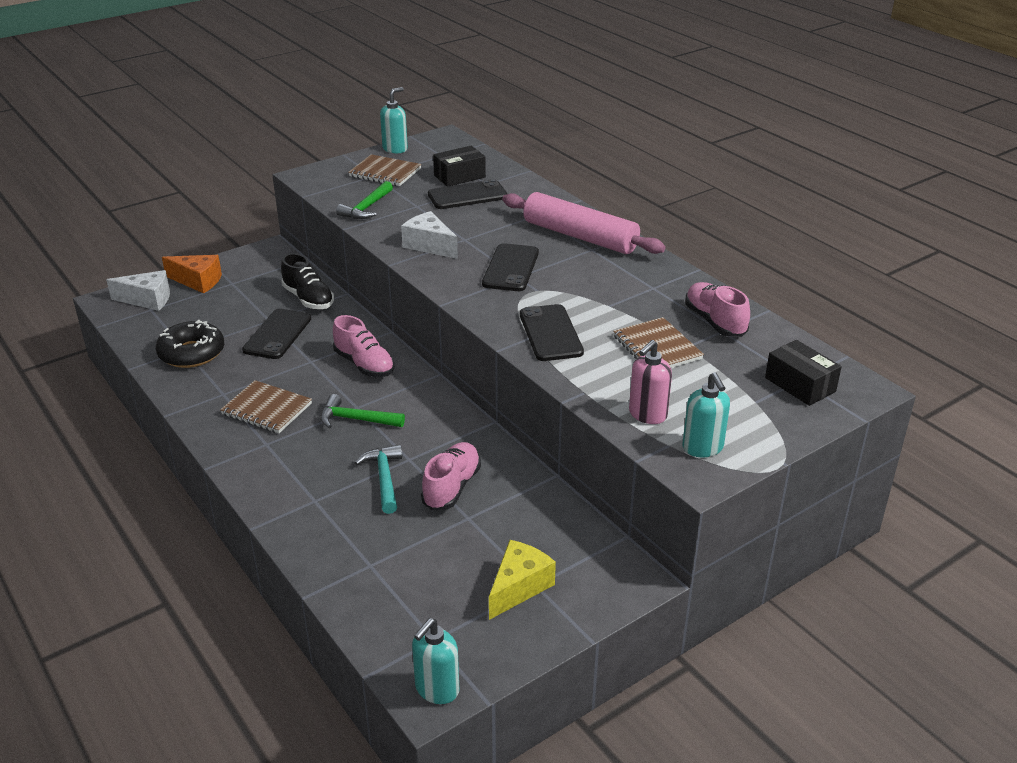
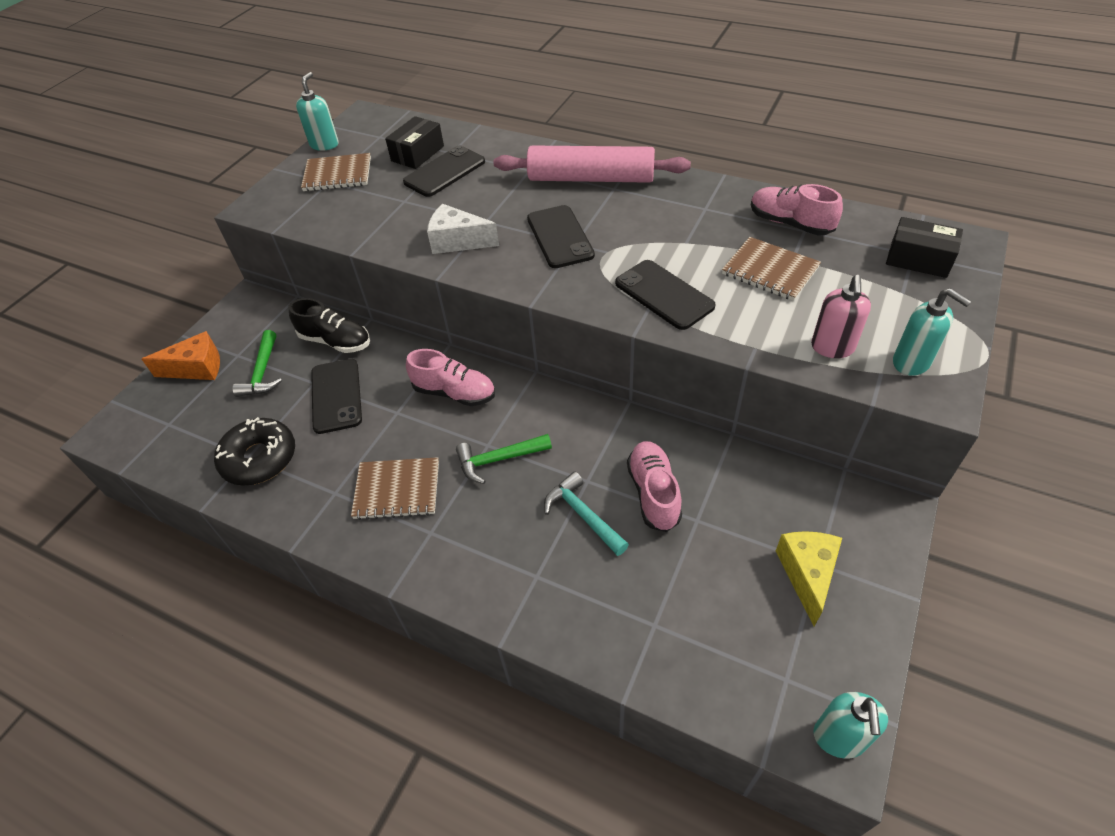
camera: 25 degrees left, 15 degrees up
white cheese [106,270,170,311] -> none
green hammer [336,181,393,219] -> green hammer moved to [232,330,282,397]

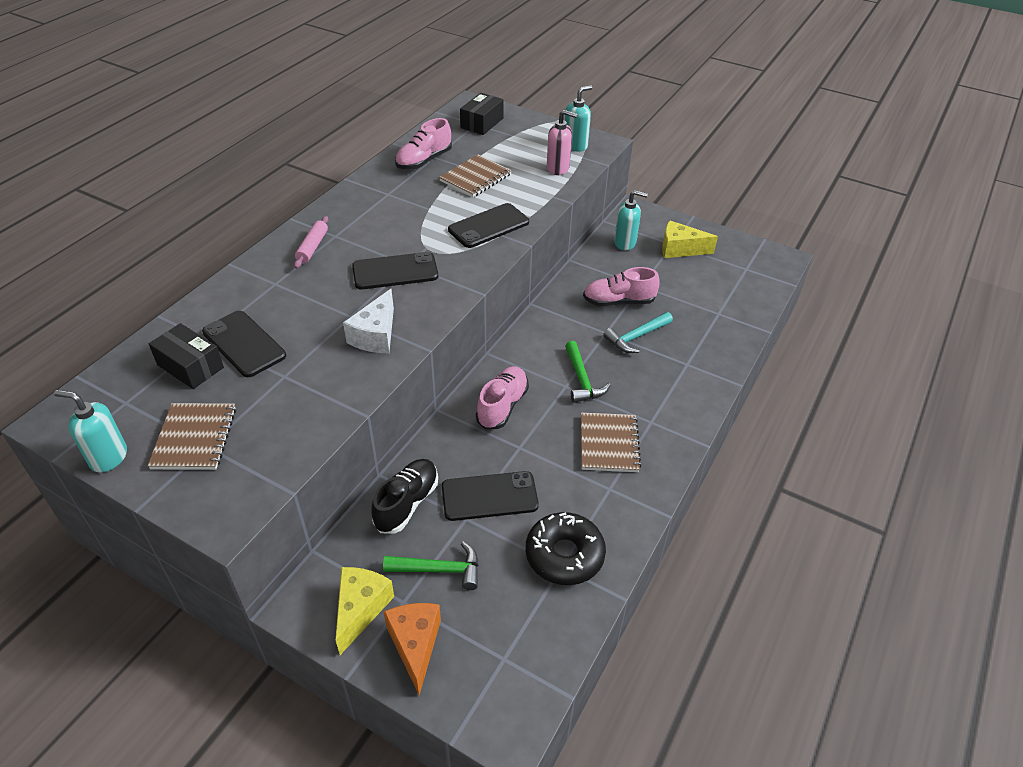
camera: 90 degrees left, 5 degrees down
pink rolling pin [493,145,691,183] -> pink rolling pin [294,216,328,268], size x0.45
turquoise soap dispenser [814,692,888,758] -> turquoise soap dispenser moved to [614,190,648,250]
none -> yellow cheese [335,567,394,655]

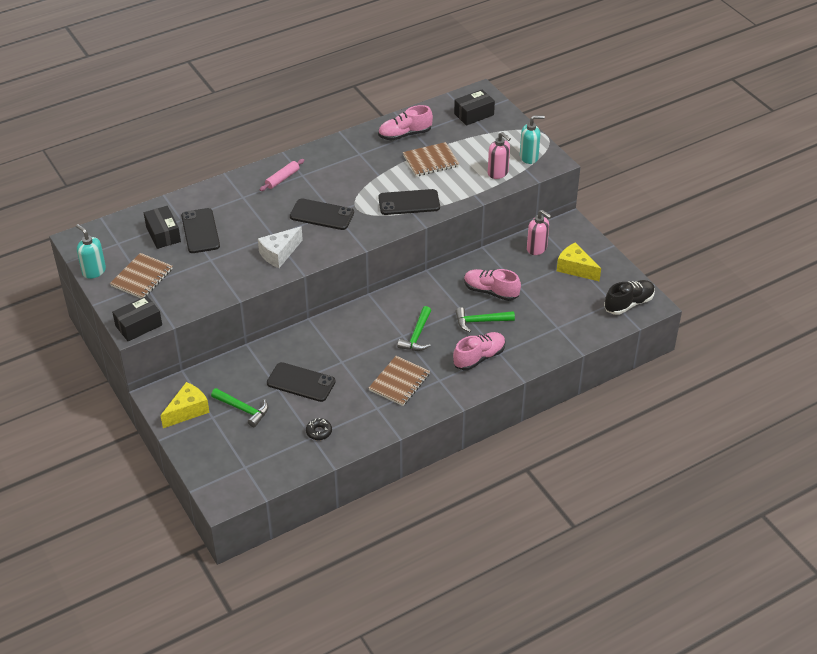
camera: 30 degrees right, 0 degrees up
black shoe [372,459,438,533] -> black shoe moved to [604,280,655,315]
orange cheese [384,603,441,695] -> none
pink shoe [476,366,529,430] -> pink shoe moved to [453,332,506,370]
black donut [526,512,606,585] -> black donut [306,418,332,440], size x0.50
turquoise hammer [603,312,673,353] -> green hammer [455,307,515,332]
turquoise soap dispenser [614,190,648,250] -> pink soap dispenser [527,210,551,255]
none -> black box [112,296,162,341]

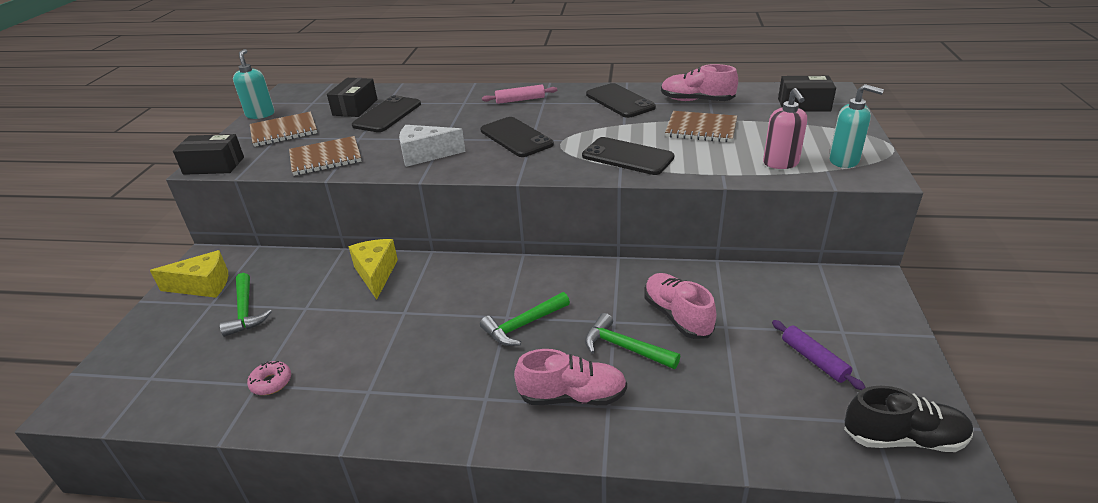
camera: 40 degrees right, 10 degrees down
black phone [267,362,335,402] -> black phone moved to [586,83,656,118]
black donut [306,418,332,440] -> pink donut [247,361,291,395]
brown notebook [369,356,430,406] -> brown notebook moved to [289,136,361,176]
pink soap dispenser [527,210,551,255] -> none
yellow cheese [557,242,601,282] -> yellow cheese moved to [349,239,398,300]
none -> purple rolling pin [772,320,866,390]

